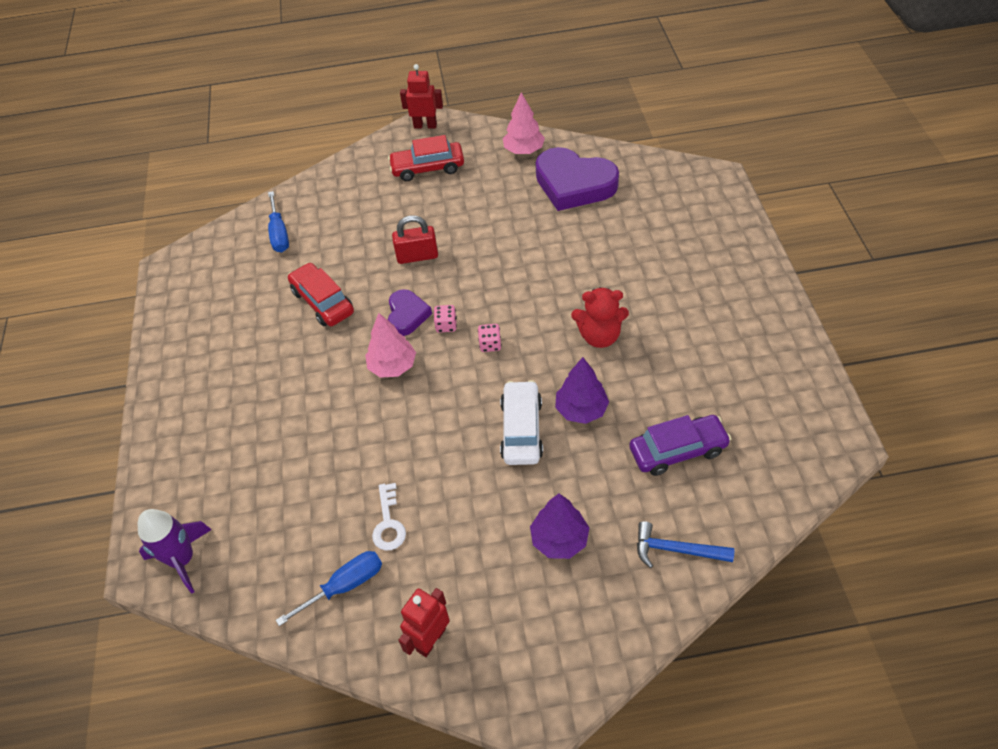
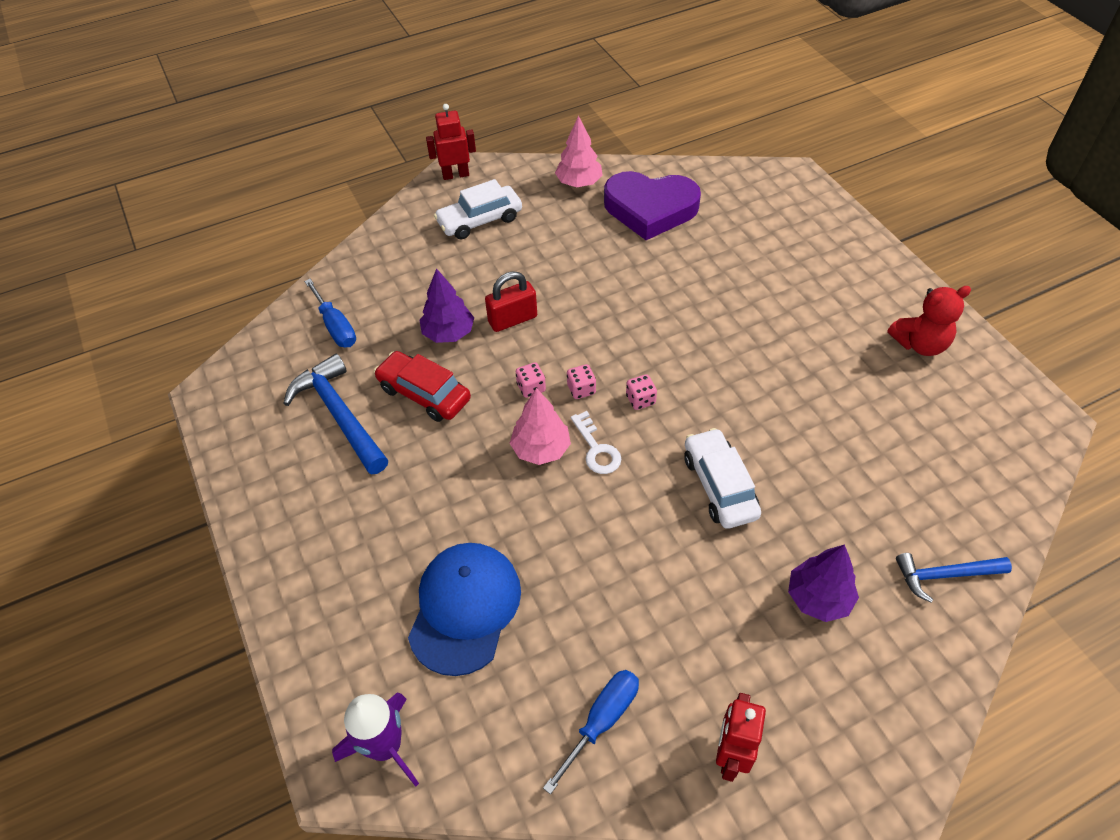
camera: 20 degrees left, 0 degrees up
white key [372,483,406,551] -> white key moved to [571,411,621,474]
red car [388,135,464,181] -> white car [434,179,522,239]
purple heart [388,289,432,336] -> pink dice [516,362,546,398]
purple tree [555,357,609,424] -> purple tree moved to [420,268,474,343]
red teddy bear [571,287,629,348] -> red teddy bear moved to [887,286,971,356]
purple car [629,415,731,476] -> none
none -> blue hammer [283,354,388,474]
none -> blue cap [408,543,521,676]

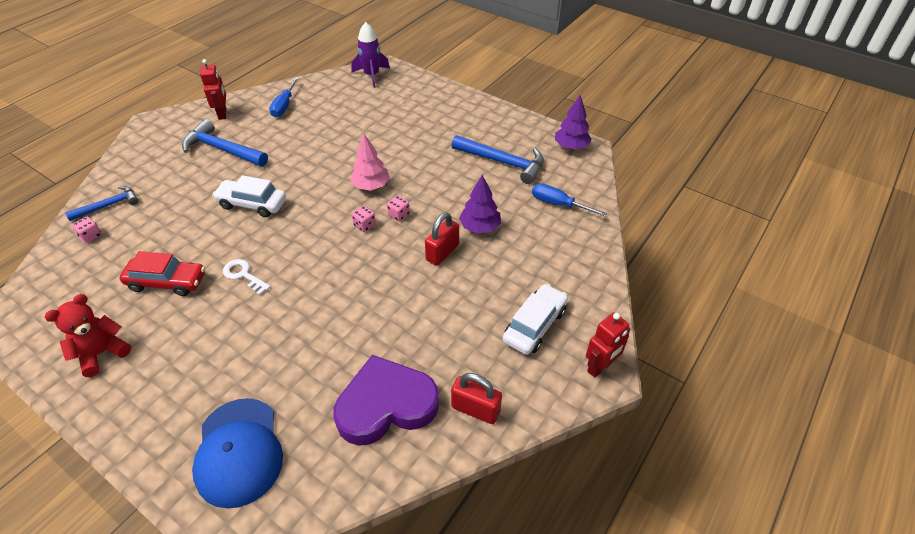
camera: 150 degrees right, 5 degrees down
red car [374,351,471,422] -> red car moved to [120,251,205,296]
blue cap [408,543,521,676] -> blue cap moved to [192,398,283,509]
pink tree [555,116,603,187] -> red padlock [451,373,502,424]
white key [571,411,621,474] -> white key moved to [223,259,271,295]
pink dice [626,374,657,410] -> pink dice moved to [72,217,102,243]
white car [684,428,761,529] -> white car turned 150 degrees clockwise [212,175,286,217]
purple tree [788,544,859,622] -> purple tree moved to [555,95,592,150]
none -> blue hammer [182,119,268,166]

